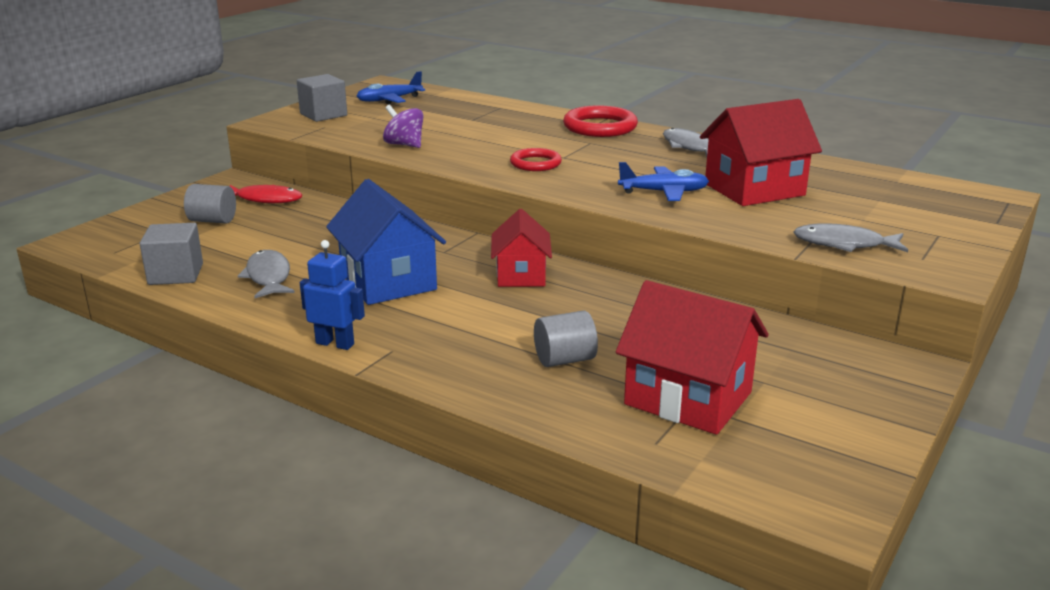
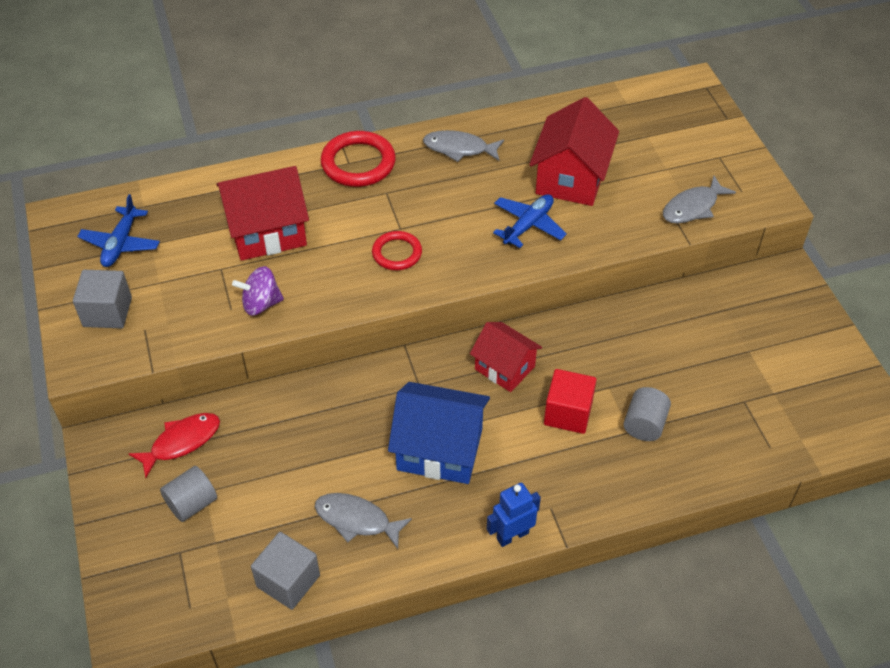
camera: 50 degrees left, 25 degrees up
red house [616,280,769,435] -> red house moved to [217,166,309,261]
none -> red cube [544,369,597,434]

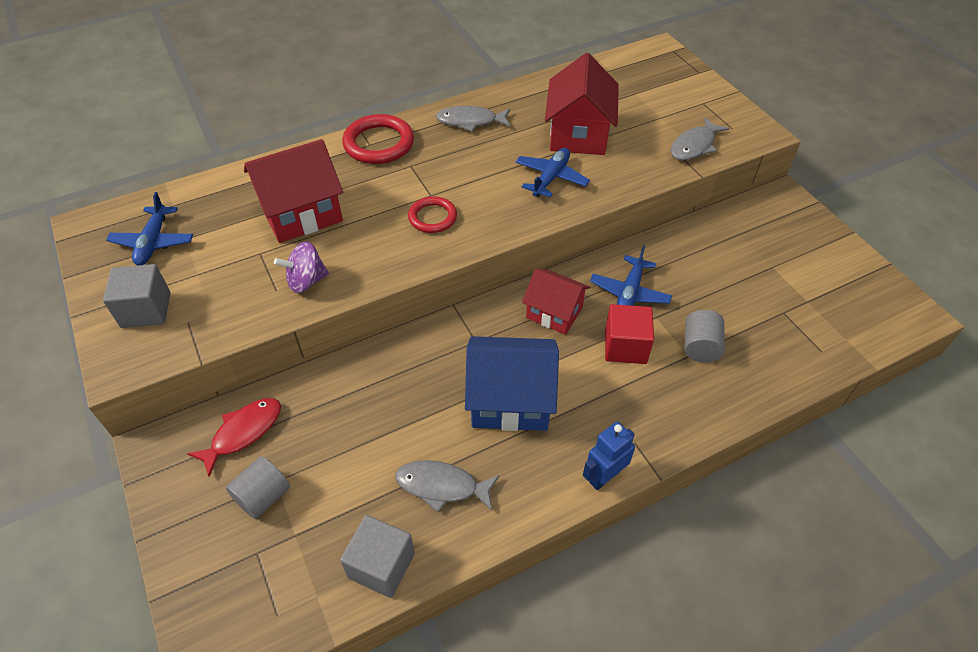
camera: 10 degrees left, 0 degrees up
none -> blue plane [590,245,672,306]

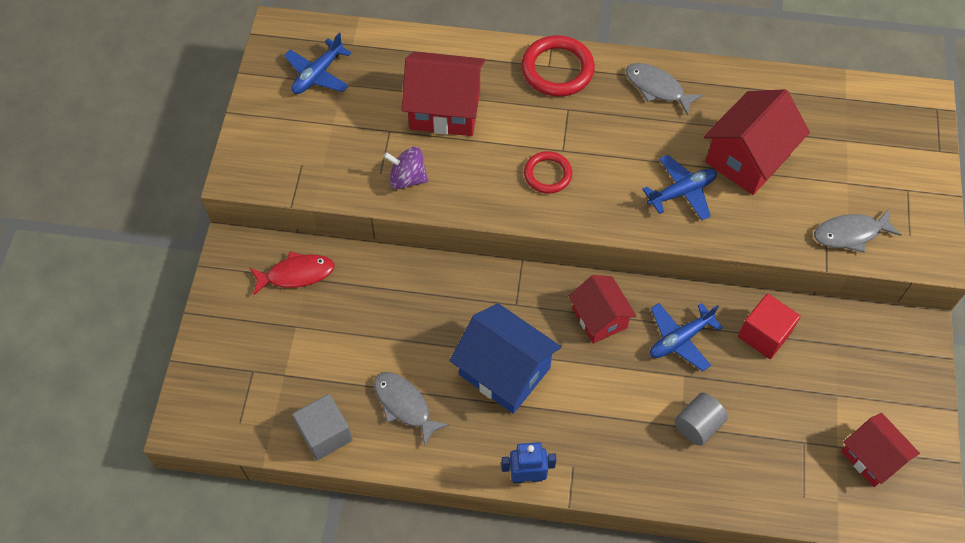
camera: 35 degrees right, 10 degrees up
grey cube [103,264,170,328] -> none
grey cylinder [226,456,290,519] -> none
red cube [605,304,654,364] -> red cube moved to [738,294,801,359]
none -> red house [841,413,920,487]

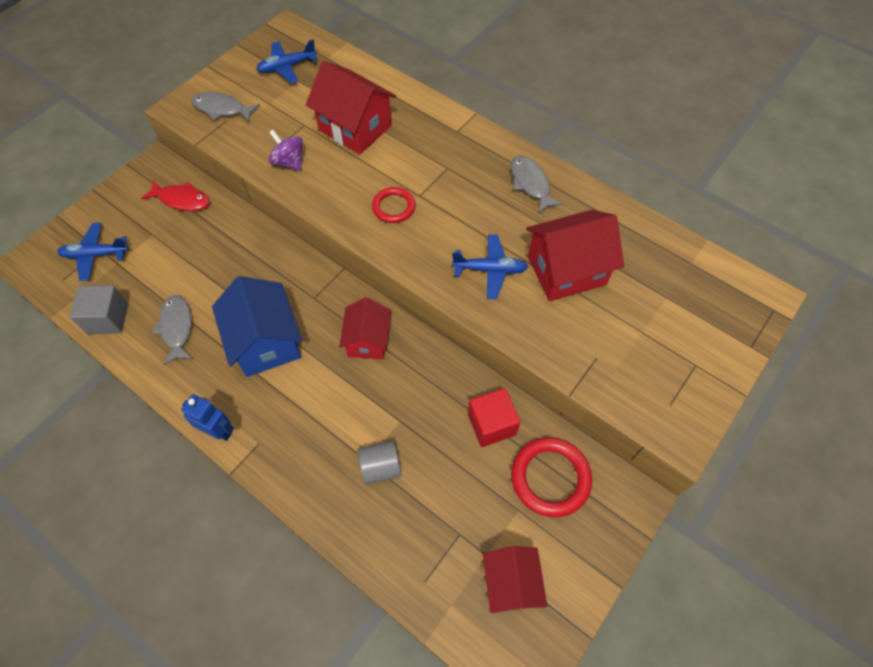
camera: 30 degrees right, 0 degrees up
red ring [521,35,595,97] -> red ring moved to [511,437,592,517]
blue plane [650,303,723,371] -> blue plane moved to [57,223,128,281]
grey fish [814,209,901,252] -> grey fish moved to [191,92,260,122]

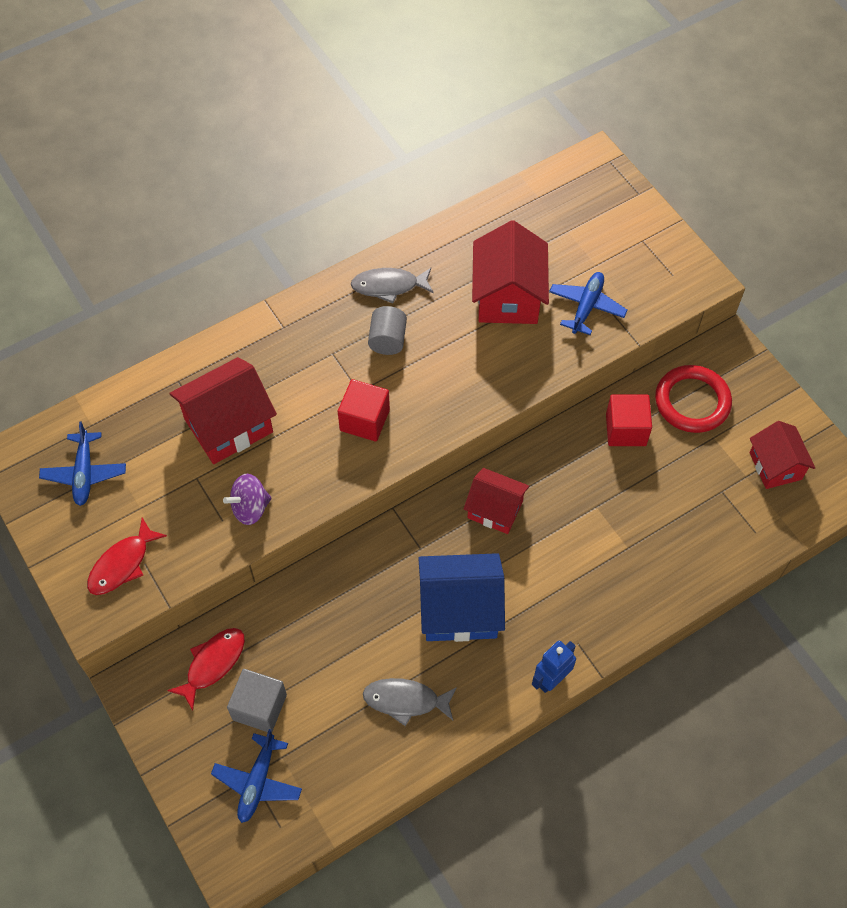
camera: 70 degrees left, 0 degrees up
grey cube [70,285,129,334] -> grey cube moved to [227,669,287,732]
grey fish [191,92,260,122] -> red fish [87,517,167,595]
grey cylinder [357,440,402,485] -> grey cylinder moved to [368,306,407,355]
red ring [372,187,416,223] -> red cube [338,379,390,441]
blue plane [452,234,528,299] -> blue plane moved to [549,272,627,335]
red house [483,546,547,613] -> red house turned 60 degrees clockwise [749,421,815,489]

